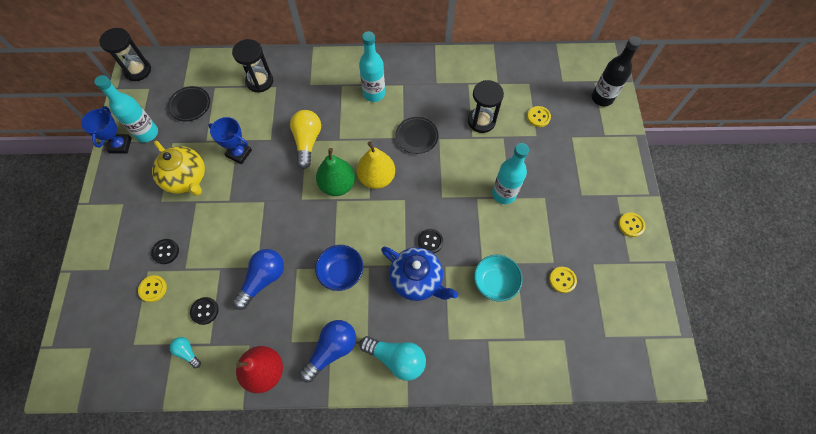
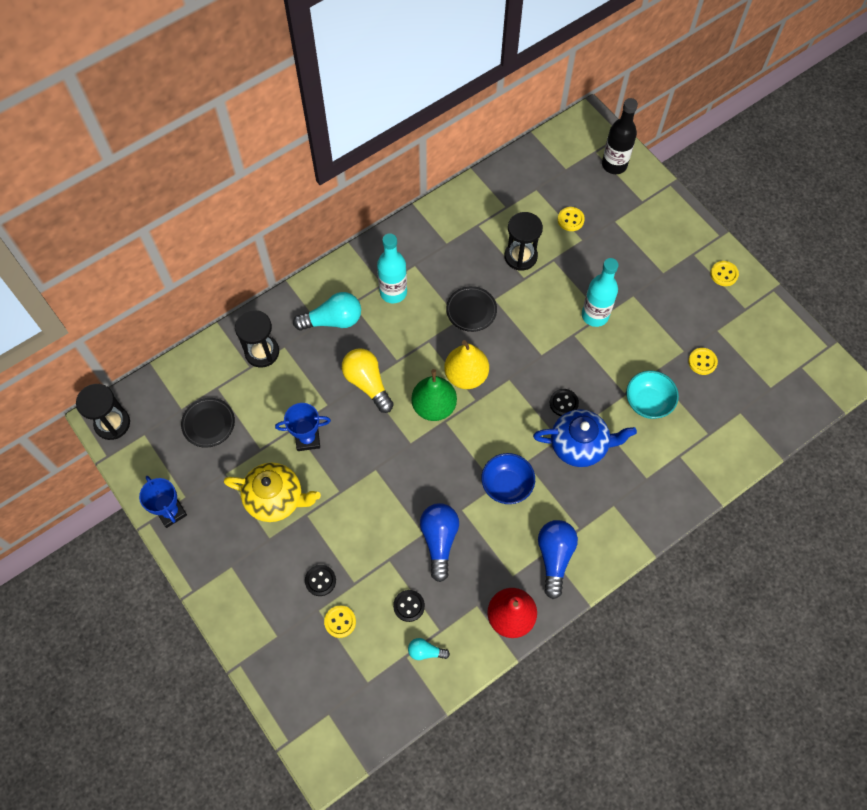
camera: 35 degrees left, 0 degrees up
turquoise bottle [94,75,158,142] -> none
turquoise light bulb [359,336,426,381] -> turquoise light bulb moved to [293,292,361,331]

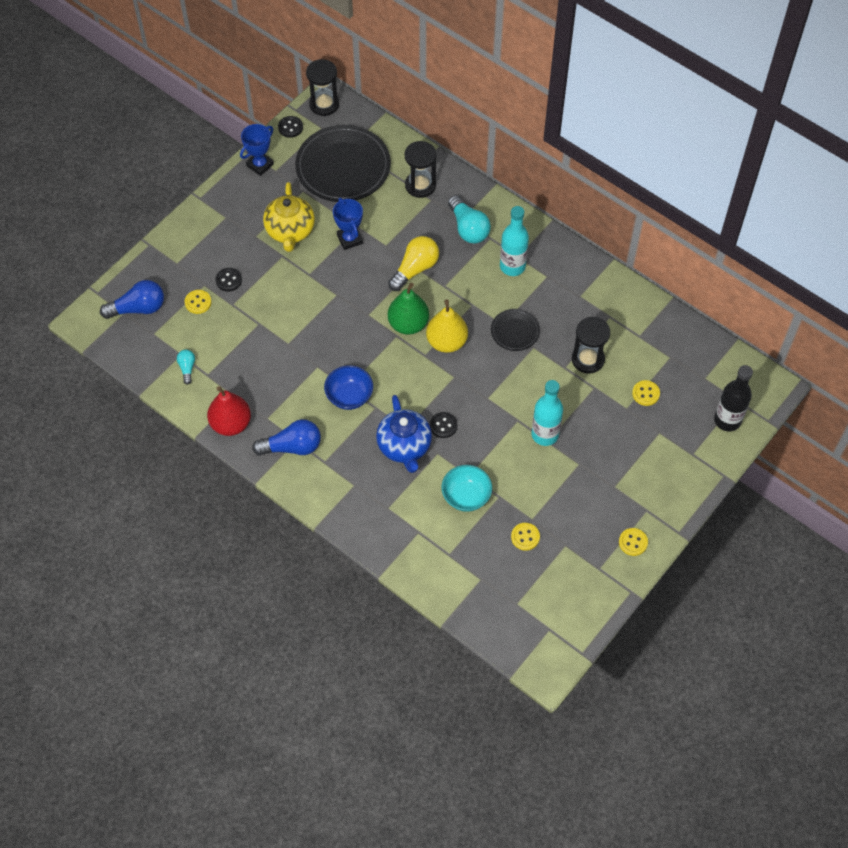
camera: 75 degrees right, 5 degrees down
black plate [181,398,235,448] -> black plate [295,125,391,202], size x2.06
black button [393,590,425,622] -> black button moved to [278,116,303,138]
blue light bulb [420,503,459,582] -> blue light bulb moved to [100,280,164,319]

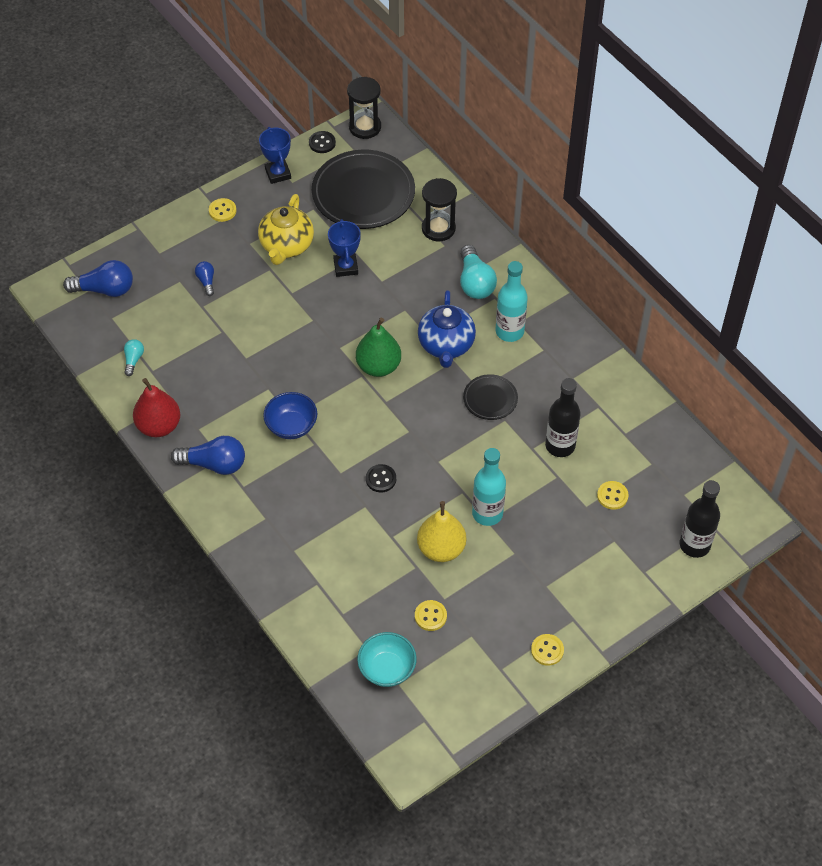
camera: 15 degrees right, 5 degrees down
yellow button [185,290,212,314] -> yellow button moved to [209,198,236,222]
black button [215,268,242,292] -> blue light bulb [195,261,214,296]
blue trophy [240,124,274,176] -> blue trophy turned 75 degrees counterclockwise [259,127,291,184]
blue teapot [376,395,432,473] -> blue teapot moved to [418,290,476,368]
yellow light bulb [388,236,439,291] -> none
yellow pear [426,299,468,353] -> yellow pear moved to [417,501,466,562]
turquoise bowl [441,465,492,512] -> turquoise bowl moved to [357,632,417,687]
black hourglass [572,317,610,373] -> black bottle [545,378,581,457]

